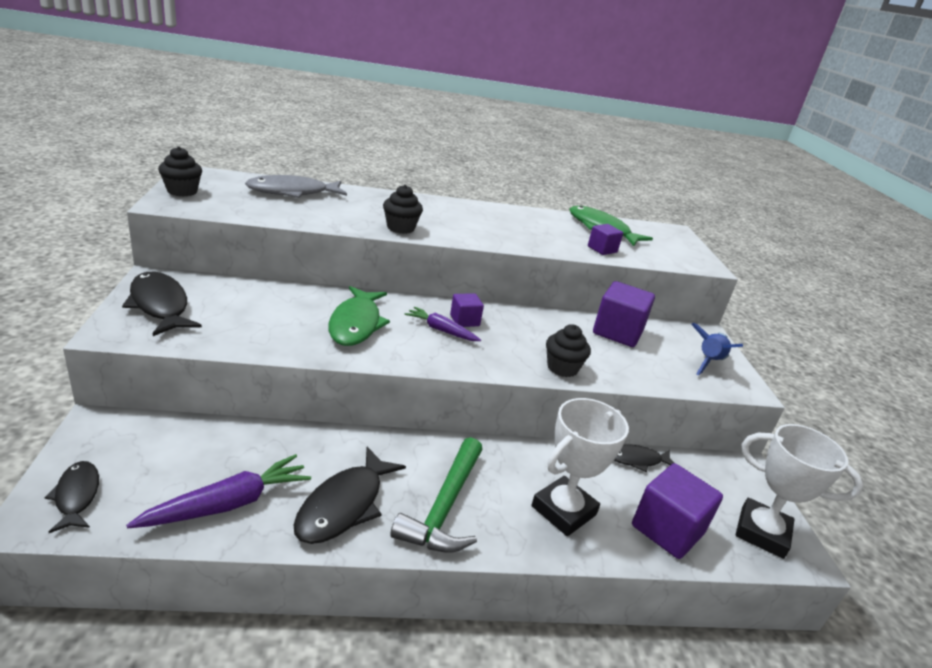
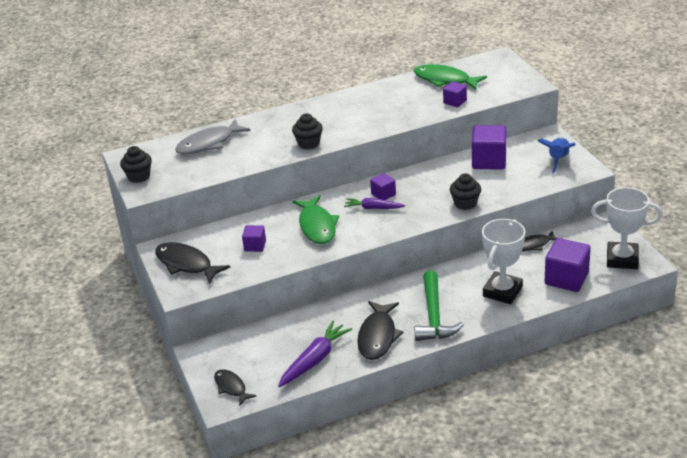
camera: 10 degrees left, 5 degrees up
none -> purple cube [242,225,266,252]

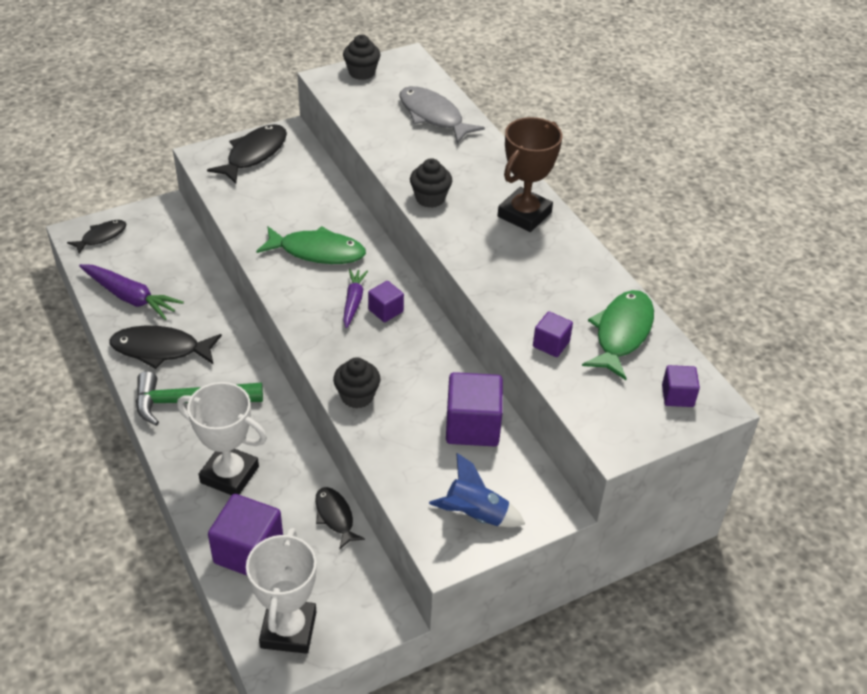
camera: 80 degrees right, 10 degrees up
purple cube [242,225,266,252] -> purple cube moved to [662,365,700,407]
green fish [292,195,339,244] -> green fish turned 150 degrees counterclockwise [256,226,366,264]
none -> brown trophy [498,117,562,232]

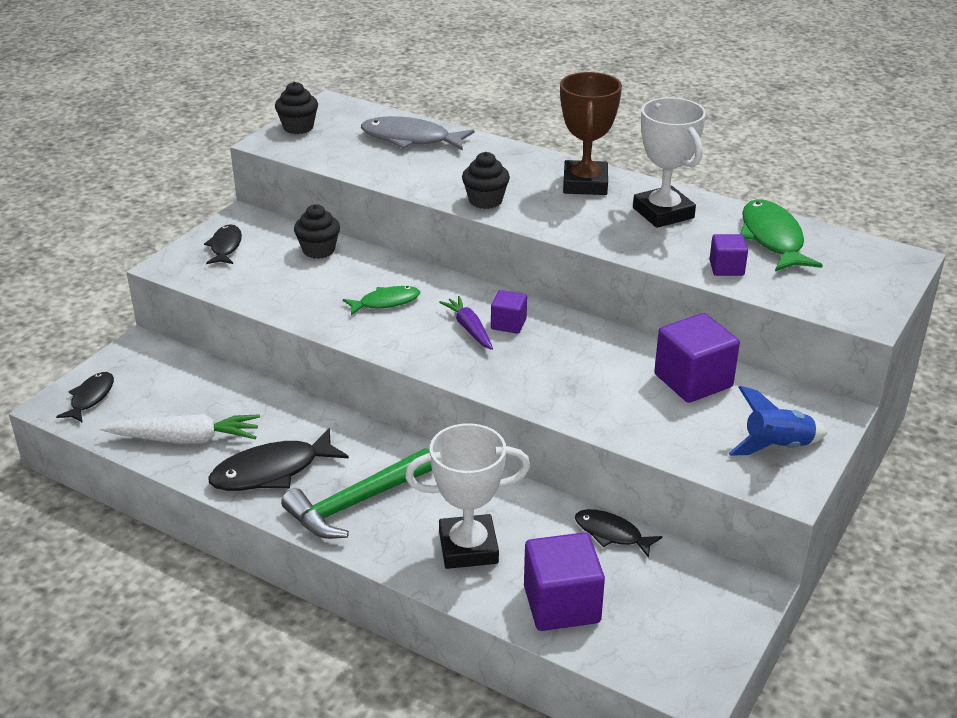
camera: 30 degrees left, 10 degrees down
purple carrot [79,264,184,320] -> white carrot [100,414,260,444]
black fish [207,124,287,184] -> black fish [204,224,242,264], size x0.61
white trophy [246,528,317,654] -> white trophy moved to [633,97,706,228]
green fish [256,226,366,264] -> green fish [343,286,420,315], size x0.61
black cupcake [333,357,381,408] -> black cupcake moved to [294,204,340,259]
purple cube [662,365,700,407] -> none

